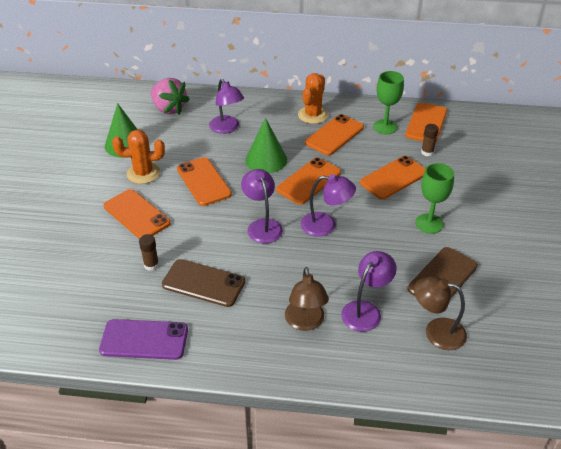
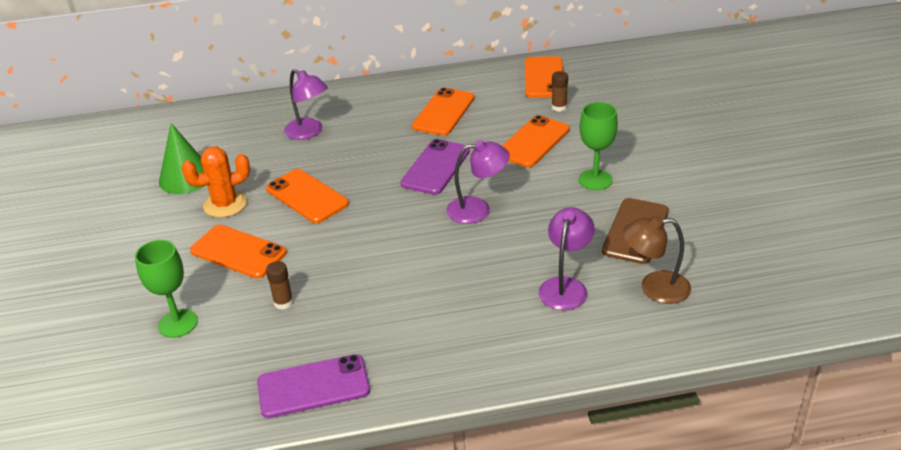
camera: 15 degrees left, 5 degrees down
pink strawberry [151,78,190,115] -> none
brown phone [162,259,245,307] -> none
purple lamp [241,169,283,243] -> none
green cone [245,118,287,173] -> none
orange phone [276,158,341,205] -> purple phone [401,139,470,195]
brown lamp [285,267,329,331] -> none
orange cactus [298,73,328,124] -> none
green goblet [373,71,404,134] -> green goblet moved to [135,240,198,338]

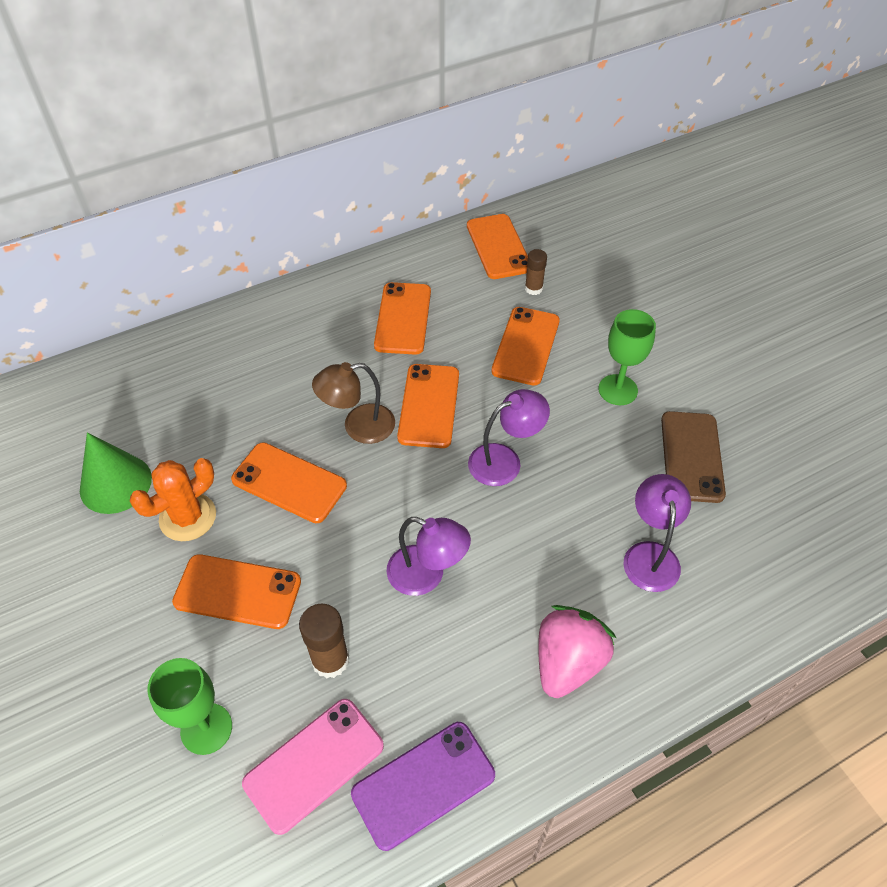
camera: 20 degrees left, 15 degrees up
brown glue stick [266,261,293,310] -> brown glue stick [299,604,349,679], size x1.53
purple lamp [284,69,328,140] -> purple lamp moved to [387,517,471,596]
purple phone [401,139,470,195] -> orange phone [397,364,459,448]
brown lamp [623,215,691,304] -> brown lamp moved to [312,362,395,444]
none -> pink phone [242,699,384,835]
none -> pink strawberry [538,605,616,698]

